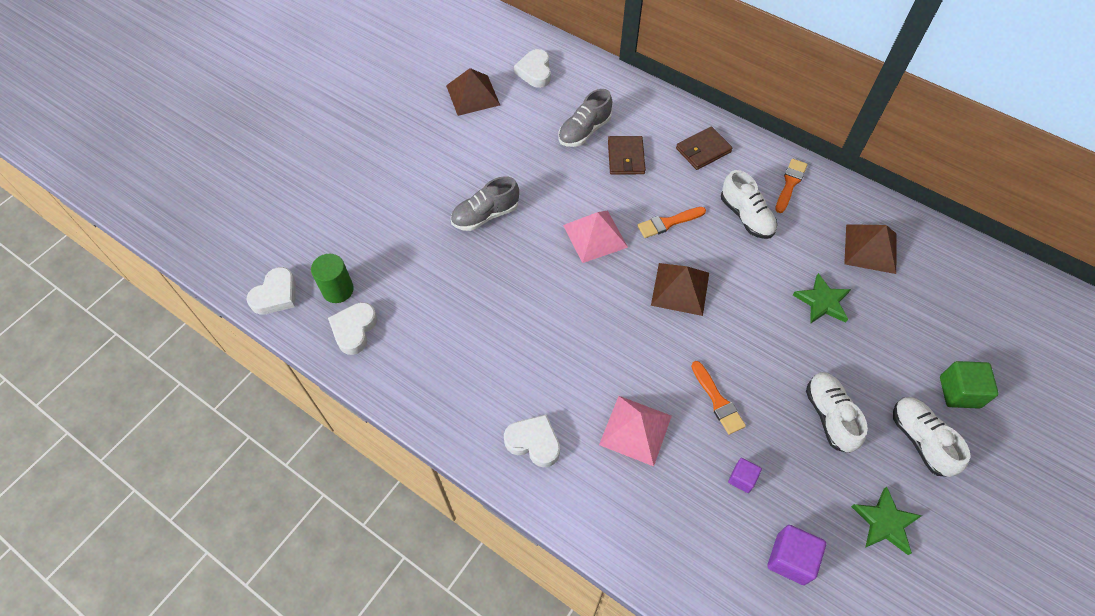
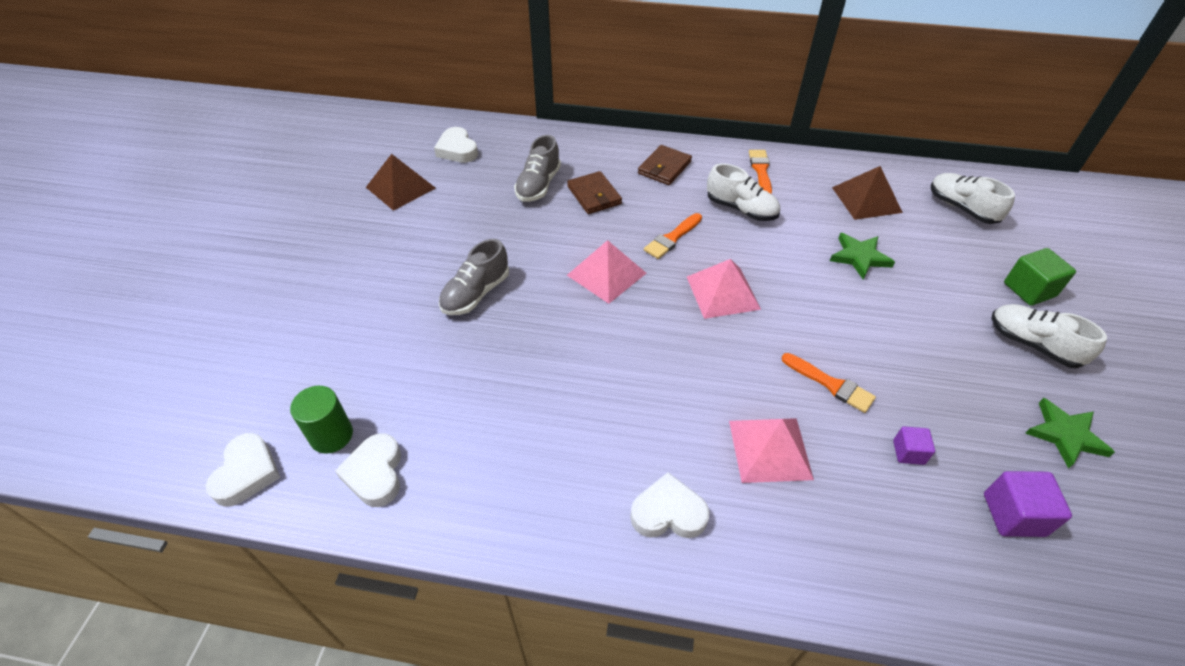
camera: 25 degrees left, 10 degrees down
brown pyramid [651,263,709,316] -> pink pyramid [687,259,761,319]
white shoe [806,372,868,453] -> white shoe moved to [931,173,1015,224]

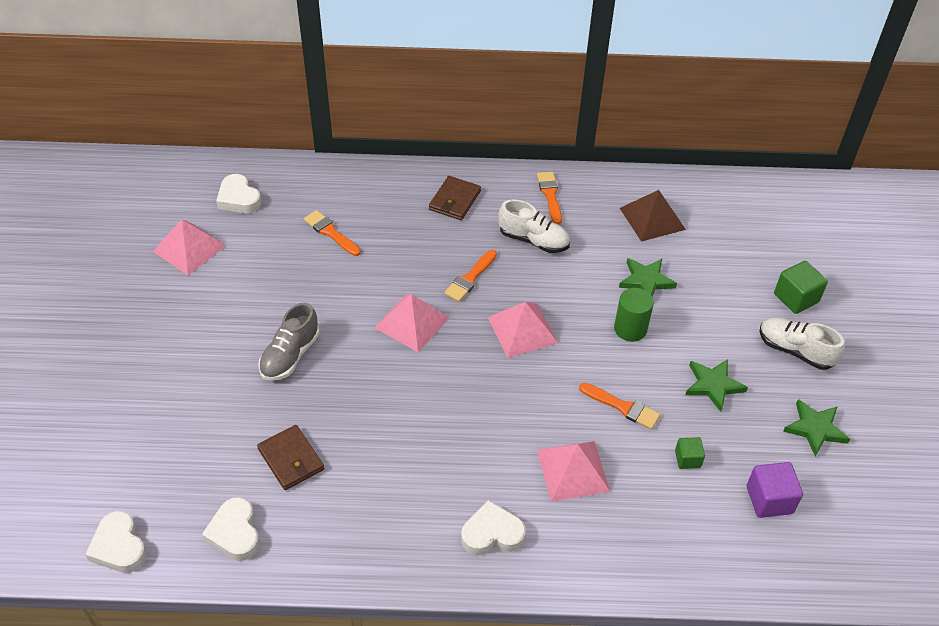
camera: 10 degrees left, 0 degrees up
white heart [206,433,281,507] -> white heart turned 150 degrees clockwise [85,511,147,573]
green cylinder [290,386,353,454] -> green cylinder moved to [614,288,654,342]
brown pyramid [366,154,436,211] -> pink pyramid [152,220,226,275]
grey shoe [514,135,561,202] -> orange brush [304,210,361,256]
brown wallet [567,171,622,214] -> brown wallet moved to [257,425,324,490]
purple cube [893,426,935,465] -> green cube [675,437,705,469]
white shoe [931,173,1015,224] -> none
none -> green star [685,359,748,412]

